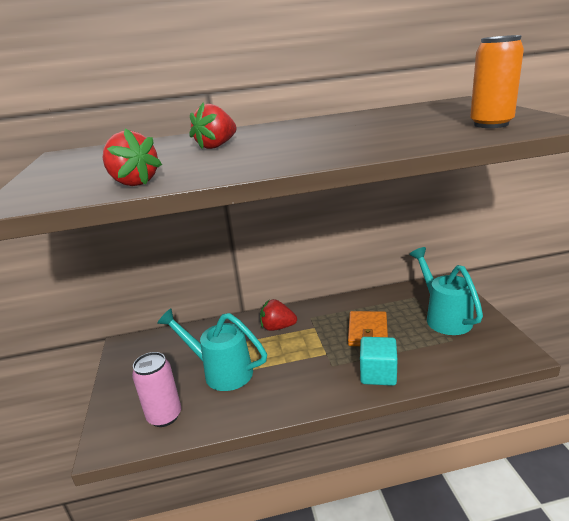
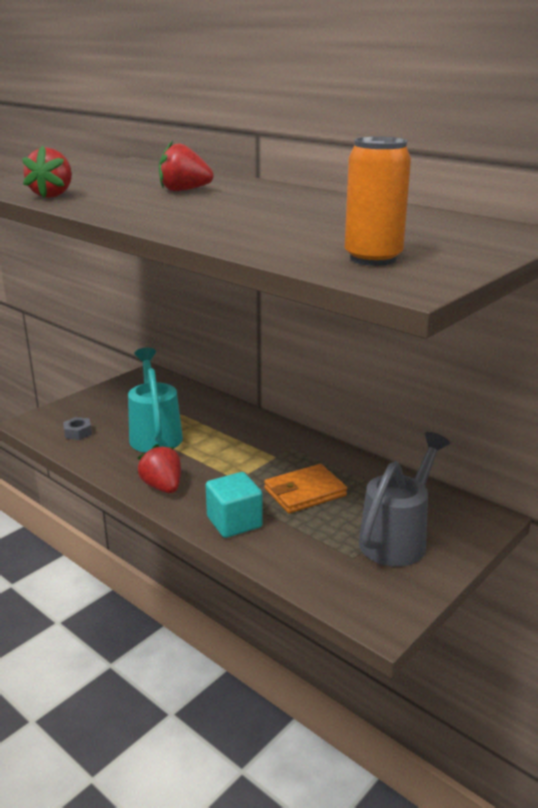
camera: 50 degrees right, 0 degrees up
pink can [132,352,181,427] -> grey nut [63,417,92,440]
red strawberry [260,299,297,331] -> red strawberry moved to [137,444,181,493]
turquoise watering can [409,247,483,335] -> grey watering can [359,432,450,567]

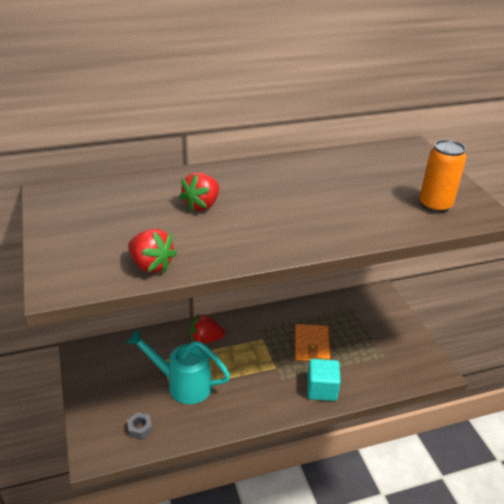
camera: 60 degrees left, 10 degrees up
red strawberry [137,444,181,493] -> red strawberry moved to [190,314,225,344]
grey watering can [359,432,450,567] -> none

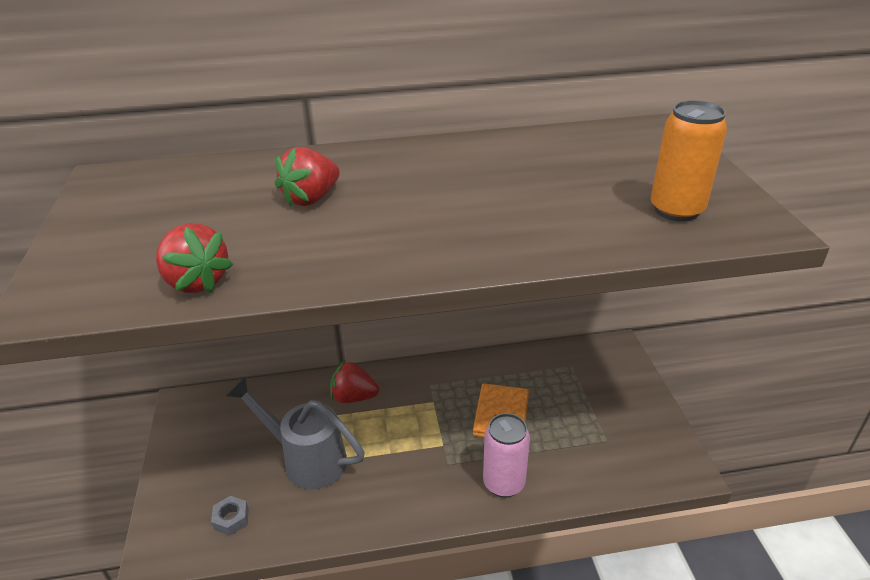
camera: 10 degrees right, 0 degrees up
turquoise watering can [126,329,231,404] -> grey watering can [226,377,365,489]
turquoise cube [307,359,341,401] -> pink can [483,413,530,497]

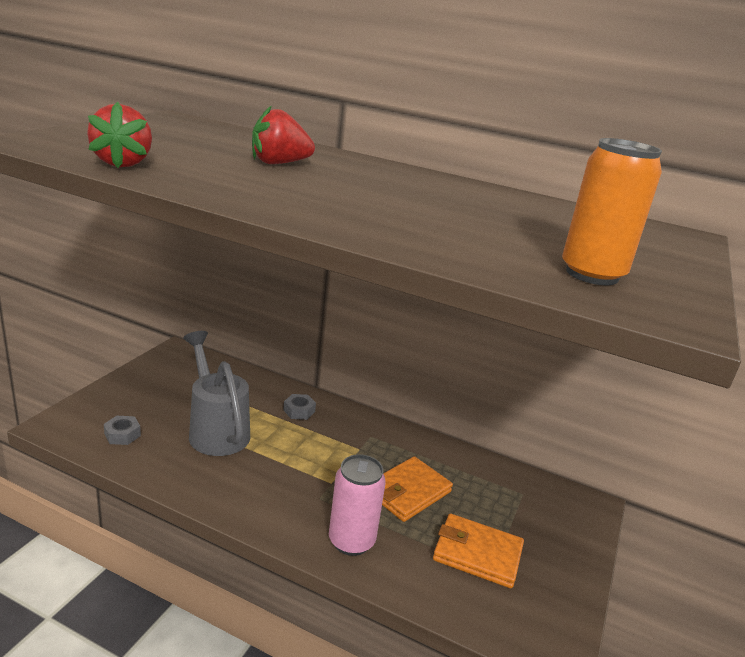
camera: 30 degrees right, 10 degrees down
red strawberry [330,361,379,403] -> grey nut [283,394,316,420]
none -> orange wallet [433,513,524,588]

